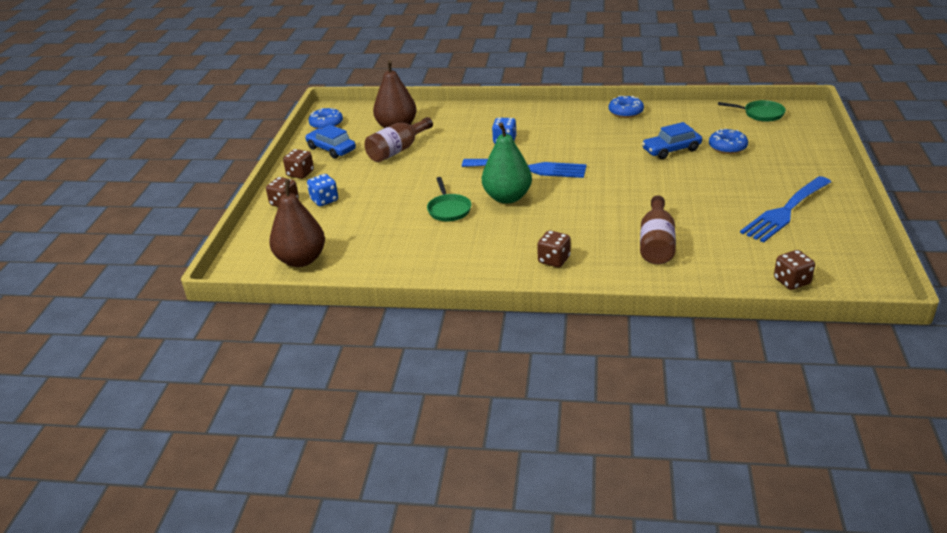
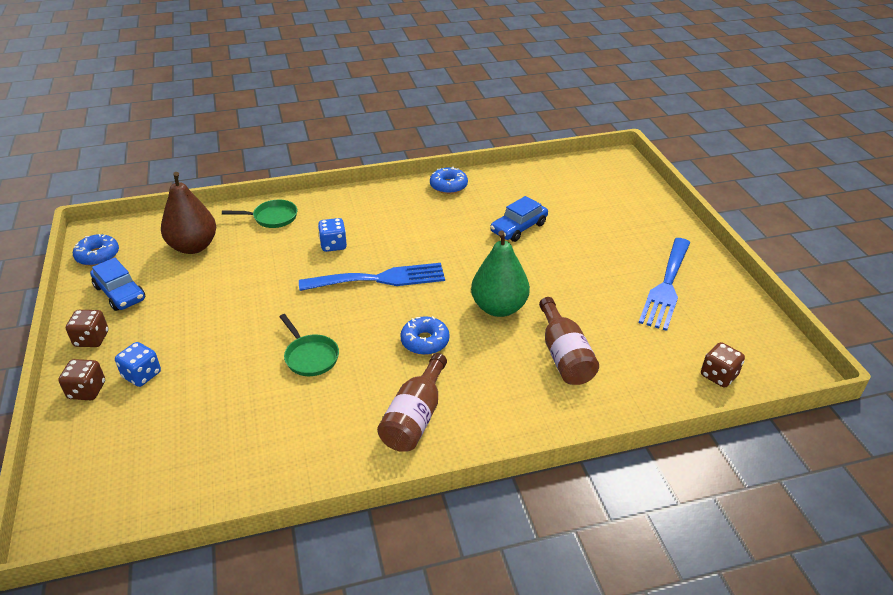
camera: 25 degrees left, 5 degrees up
brown pear [269,180,325,267] -> none
blue car [305,125,356,159] -> blue car turned 150 degrees counterclockwise [90,257,145,311]
brown bottle [364,117,433,162] -> brown bottle moved to [377,353,447,452]
green pear [482,122,532,204] -> green pear moved to [471,230,530,317]
brown dice [537,230,571,267] -> none
blue donut [709,129,748,154] -> blue donut moved to [400,316,449,355]
green pan [718,100,786,122] -> green pan moved to [222,200,297,228]

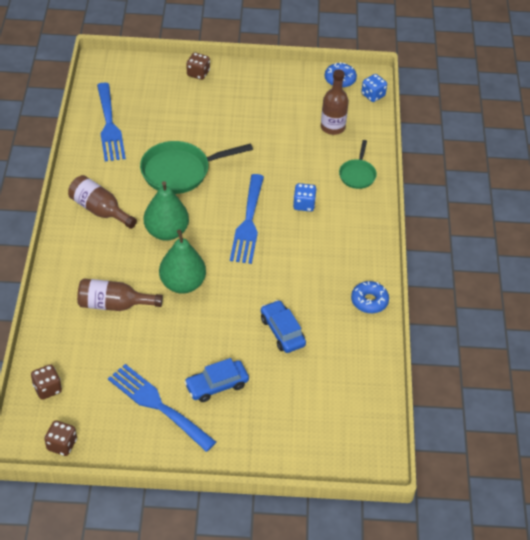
camera: 105 degrees right, 10 degrees up
brown dice [66,310,108,347] -> brown dice moved to [44,420,77,456]
blue car [90,257,145,311] -> blue car moved to [184,358,249,402]
blue dice [115,342,161,387] -> blue dice moved to [361,74,387,102]
brown pear [161,172,216,254] -> brown bottle [321,70,349,135]
green pan [279,314,339,376] -> green pan [140,141,253,194], size x1.80
blue donut [400,316,449,355] -> green pear [144,181,189,241]
none -> blue fork [97,83,126,161]

